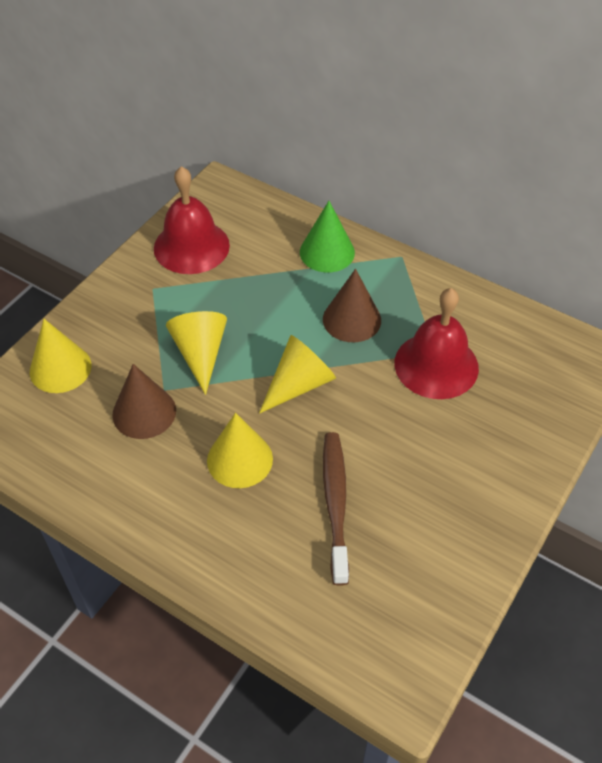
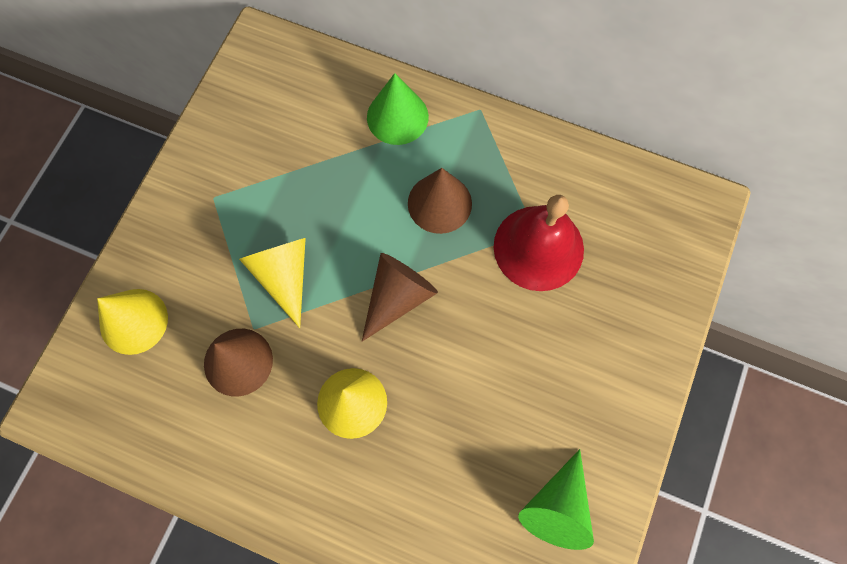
camera: 10 degrees left, 20 degrees up
red bell [154,166,230,274] -> none
yellow cone [259,335,336,413] -> brown cone [362,253,438,342]
brown toothbrush [323,432,349,586] -> none
none -> green cone [518,449,594,550]

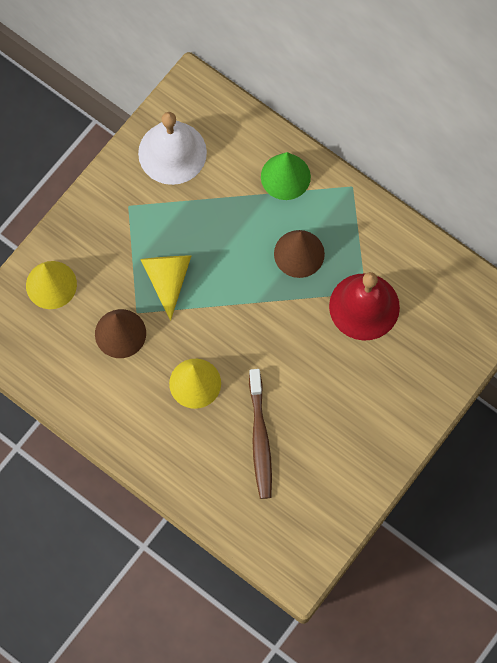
camera: 15 degrees right, 0 degrees up
brown cone [362,253,438,342] -> none
green cone [518,449,594,550] -> none
none -> white bell [138,112,207,185]
none -> brown toothbrush [249,369,272,499]

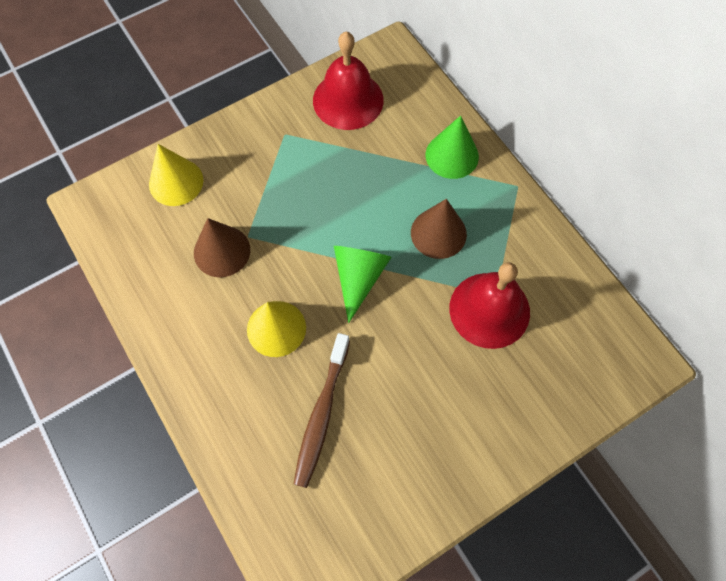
camera: 20 degrees right, 5 degrees down
white bell [138,112,207,185] -> red bell [313,32,384,130]
yellow cone [140,256,191,321] -> none
none -> green cone [334,246,392,323]

